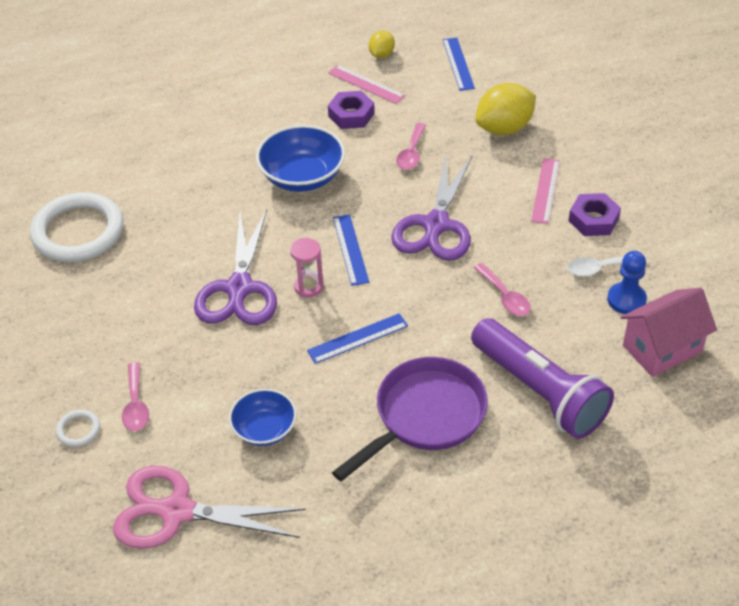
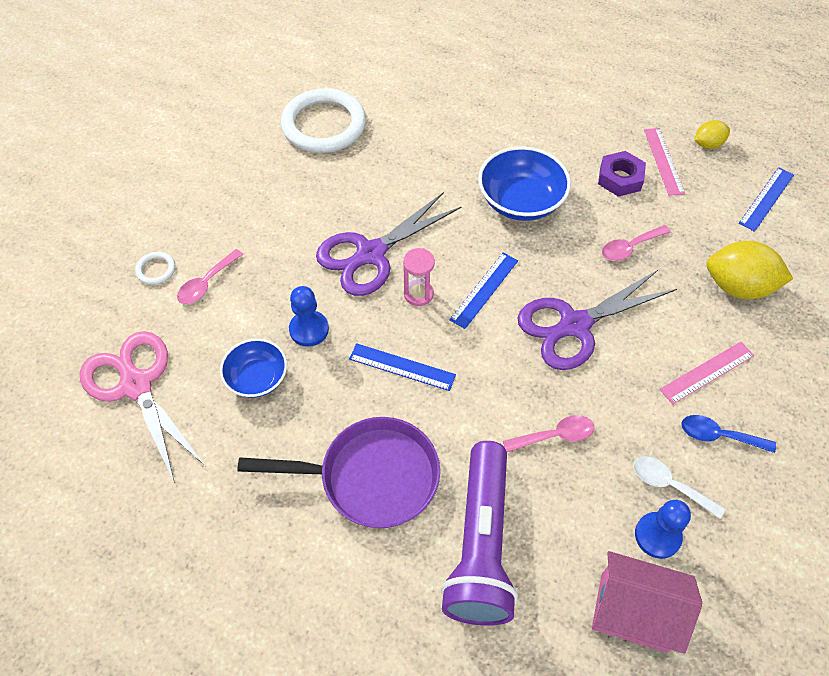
camera: 45 degrees right, 10 degrees up
pink spoon [474,263,531,316] -> pink spoon turned 120 degrees counterclockwise [503,415,594,452]
purple nut [569,193,621,236] -> blue spoon [681,415,776,453]
none -> blue pawn [289,286,329,347]

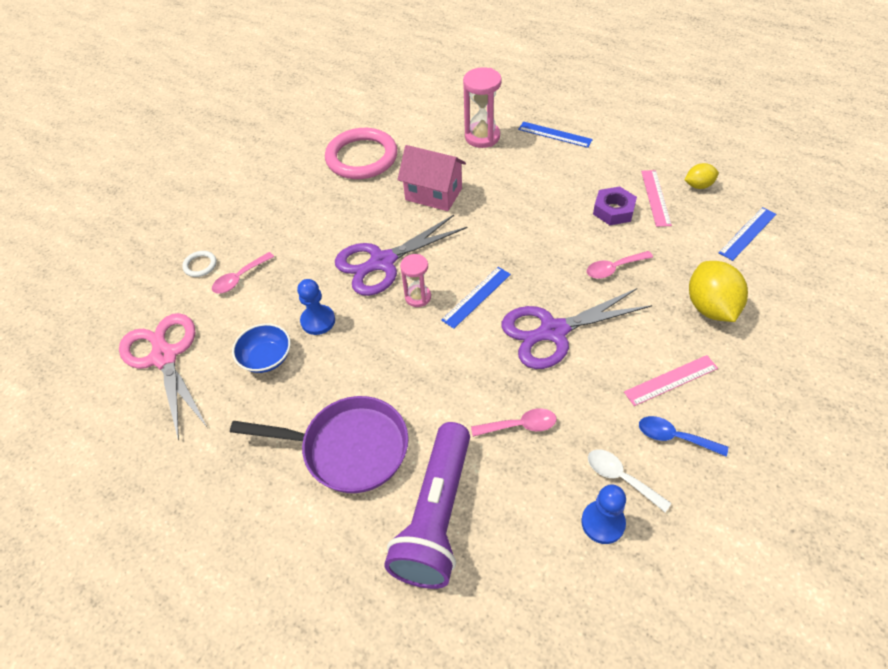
camera: 10 degrees right, 5 degrees down
white ring [281,88,366,153] -> pink ring [325,128,398,179]
blue ruler [349,343,456,391] -> blue ruler moved to [518,121,593,148]
blue bowl [478,146,571,221] -> none
pink house [592,551,702,654] -> pink house moved to [397,145,466,211]
yellow lemon [706,241,793,299] -> yellow lemon turned 60 degrees clockwise [689,261,748,322]
none -> pink hourglass [463,67,502,148]

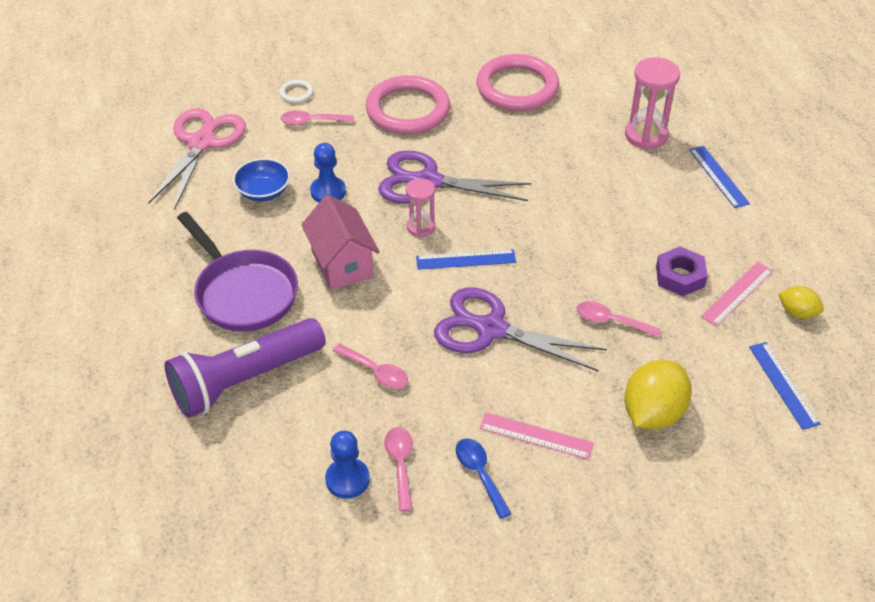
camera: 40 degrees right, 5 degrees down
pink house [397,145,466,211] -> pink house moved to [301,195,380,290]
white spoon [588,449,671,512] -> pink spoon [384,427,413,511]
blue ruler [719,207,776,261] -> blue ruler turned 75 degrees clockwise [749,342,821,430]
none -> pink ring [366,75,450,134]

